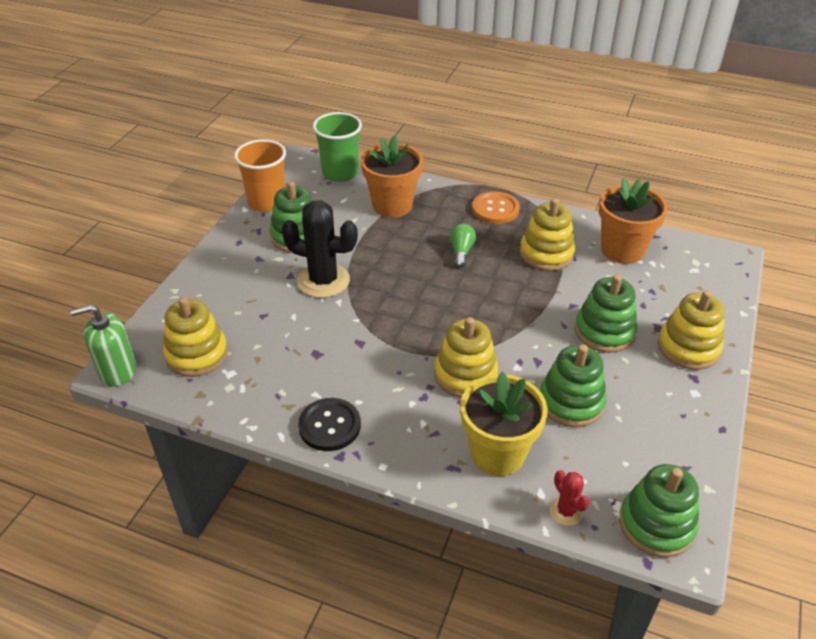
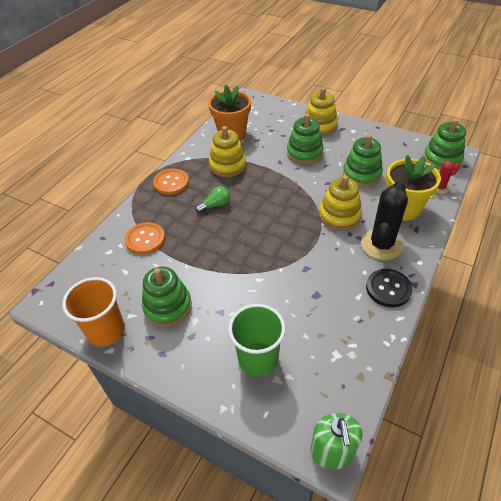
camera: 80 degrees left, 5 degrees up
yellow stacking toy [163,297,228,377] -> none
black cactus [281,200,358,298] -> black cactus moved to [361,181,408,260]
green cup [313,112,362,182] -> green cup moved to [228,304,286,377]
orange flower pot [361,135,423,218] -> orange button [125,222,165,255]
green light bulb [450,224,476,268] -> green light bulb turned 135 degrees clockwise [196,186,230,213]

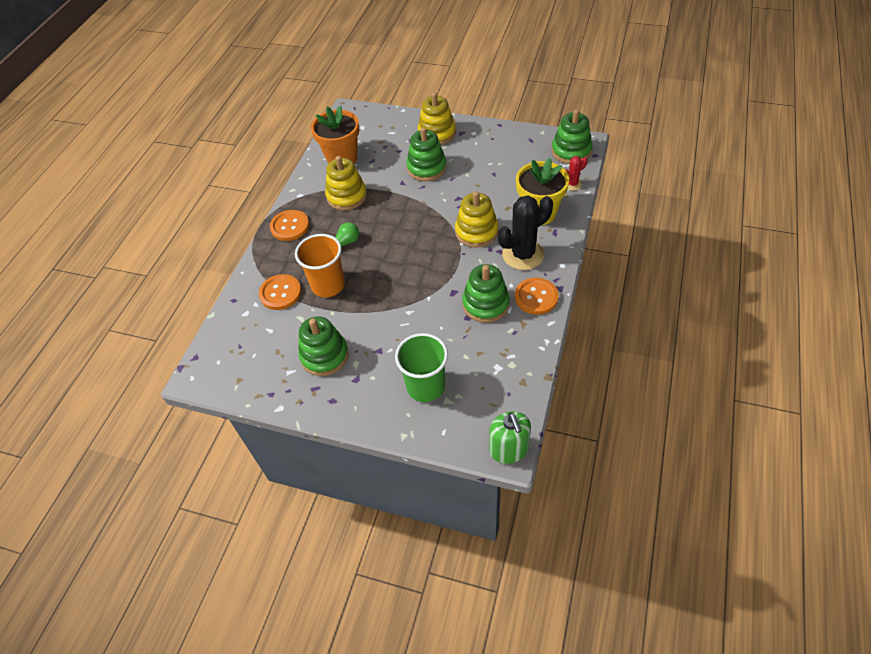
camera: 10 degrees left, 5 degrees up
orange cup [62,277,125,346] -> orange cup moved to [295,234,345,297]
green stacking toy [343,134,383,187] -> green stacking toy moved to [462,264,510,323]
black cactus [361,181,408,260] -> black cactus turned 45 degrees clockwise [498,196,553,270]
black button [366,269,412,307] -> orange button [515,278,559,315]

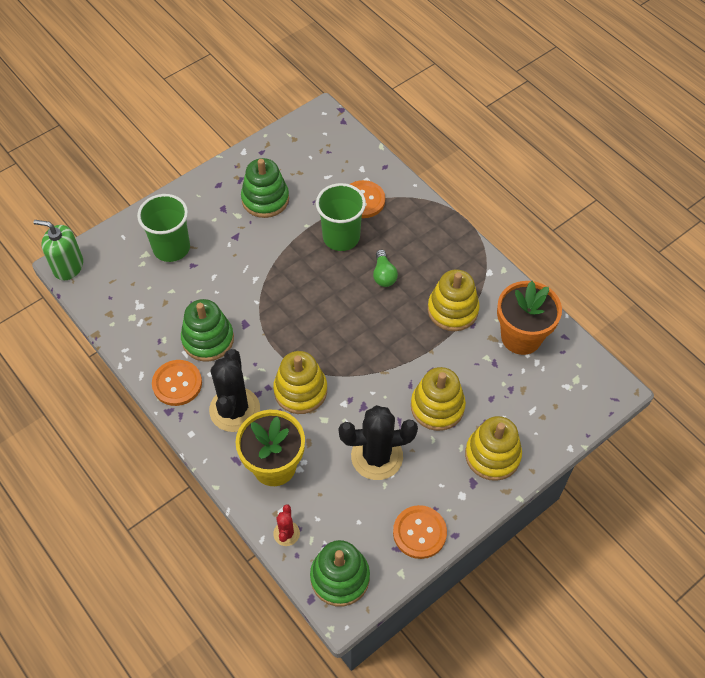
camera: 120 degrees right, 5 degrees up
orange button [270,210,309,241] -> orange button moved to [393,505,447,559]
orange cup [295,234,345,297] -> green cup [316,183,366,251]
green stacking toy [406,127,447,181] -> yellow stacking toy [411,367,466,431]
none -> black cactus [338,405,418,480]

